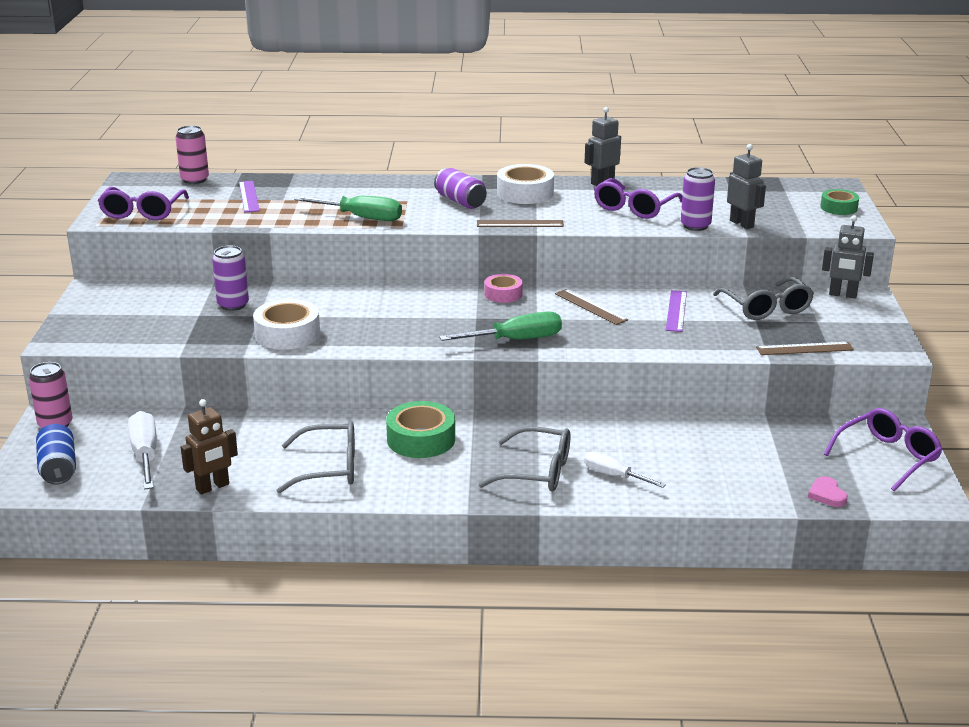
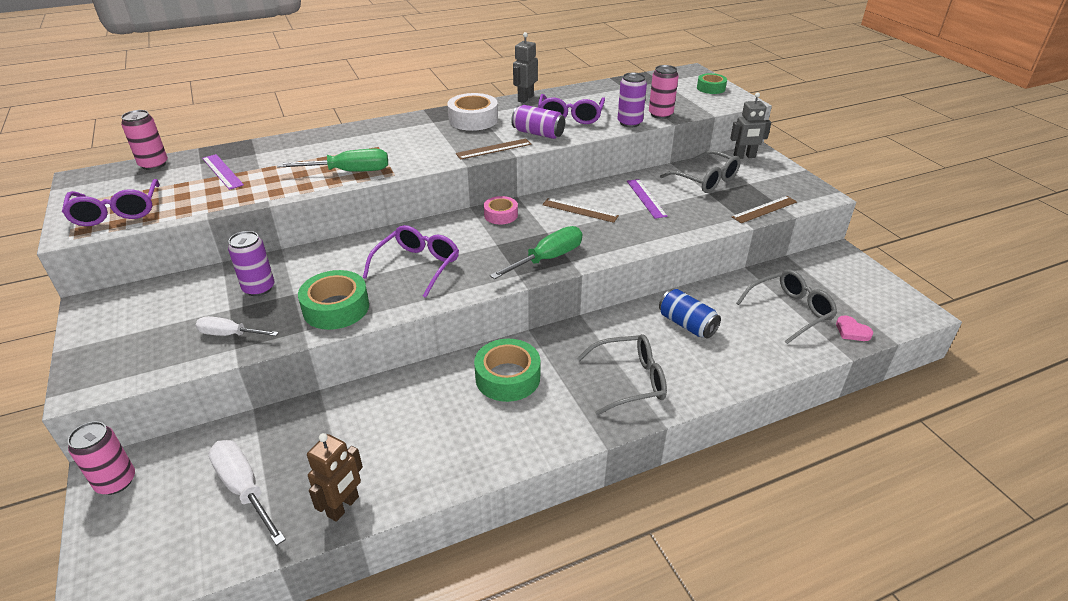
camera: 25 degrees left, 10 degrees up
blue can [36,424,76,485] -> blue can moved to [659,289,721,339]
white tape [253,299,320,350] -> green tape [298,270,369,330]
grey glasses [276,421,355,494] -> grey glasses moved to [736,269,837,344]
purple can [434,168,487,209] -> purple can moved to [511,105,565,139]
white screwdriver [584,451,666,488] -> white screwdriver moved to [196,316,279,336]
grey robot [727,144,766,229] -> pink can [649,65,679,119]
purple glasses [824,408,943,491] -> purple glasses moved to [363,225,459,298]

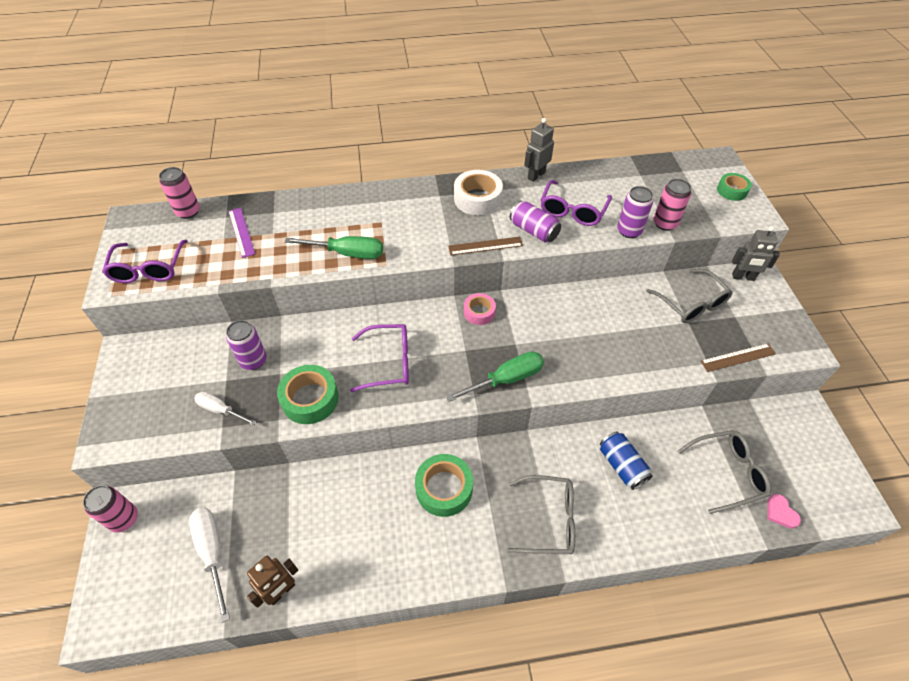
camera: 15 degrees right, 15 degrees up
purple glasses [363,225,459,298] -> purple glasses turned 45 degrees clockwise [350,324,409,392]
brown ruler [542,198,619,223] -> none
purple ruler [627,179,668,219] -> none

